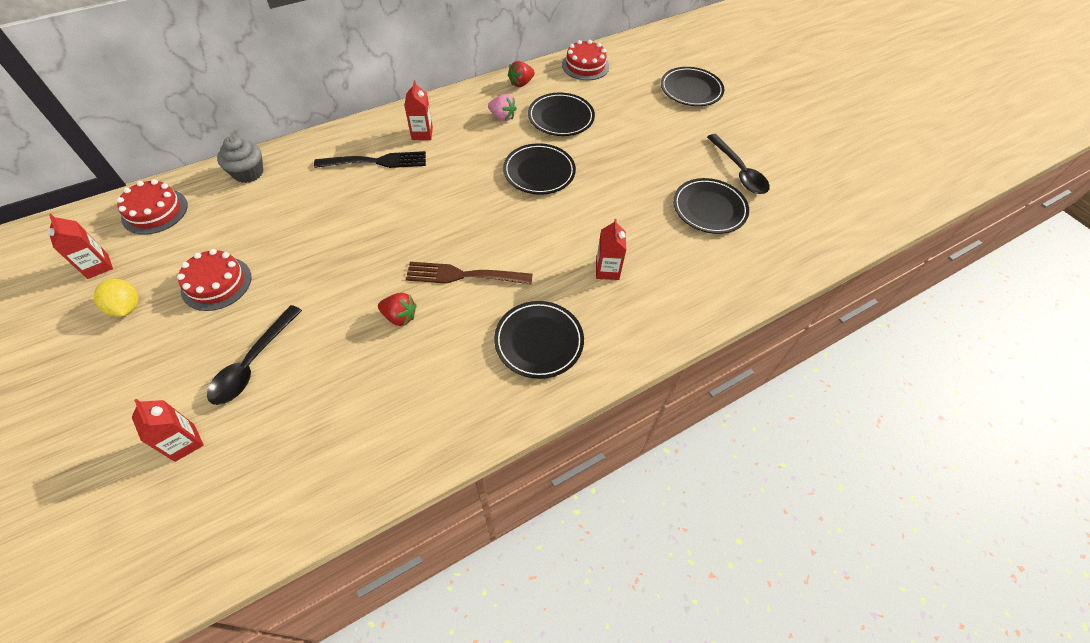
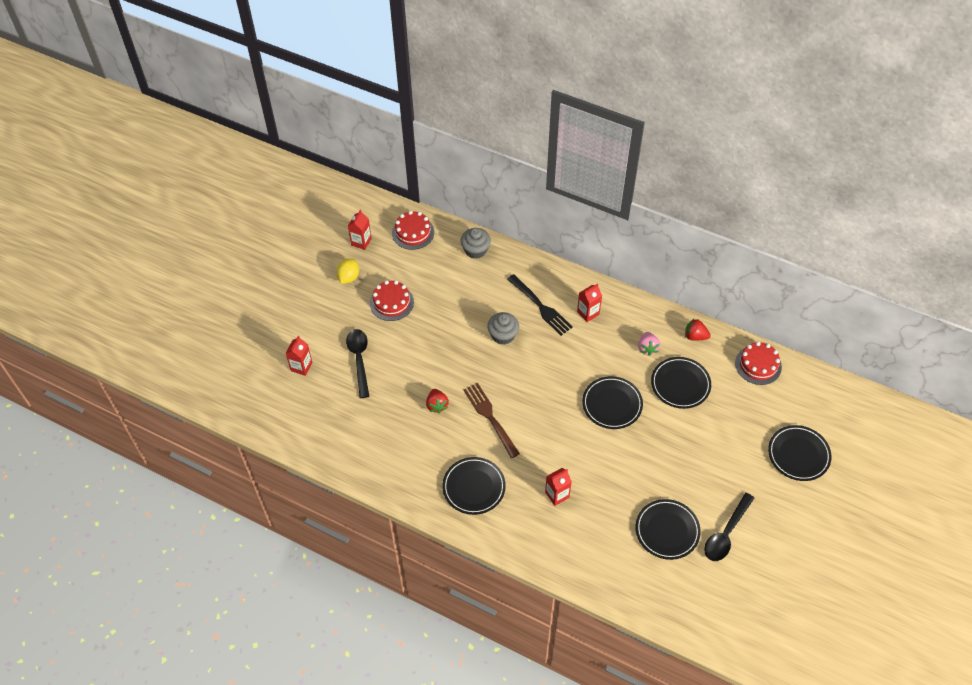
camera: 60 degrees right, 0 degrees up
black spoon [207,305,302,405] -> black spoon turned 90 degrees clockwise [346,329,370,398]
none -> grey cupcake [487,312,519,345]

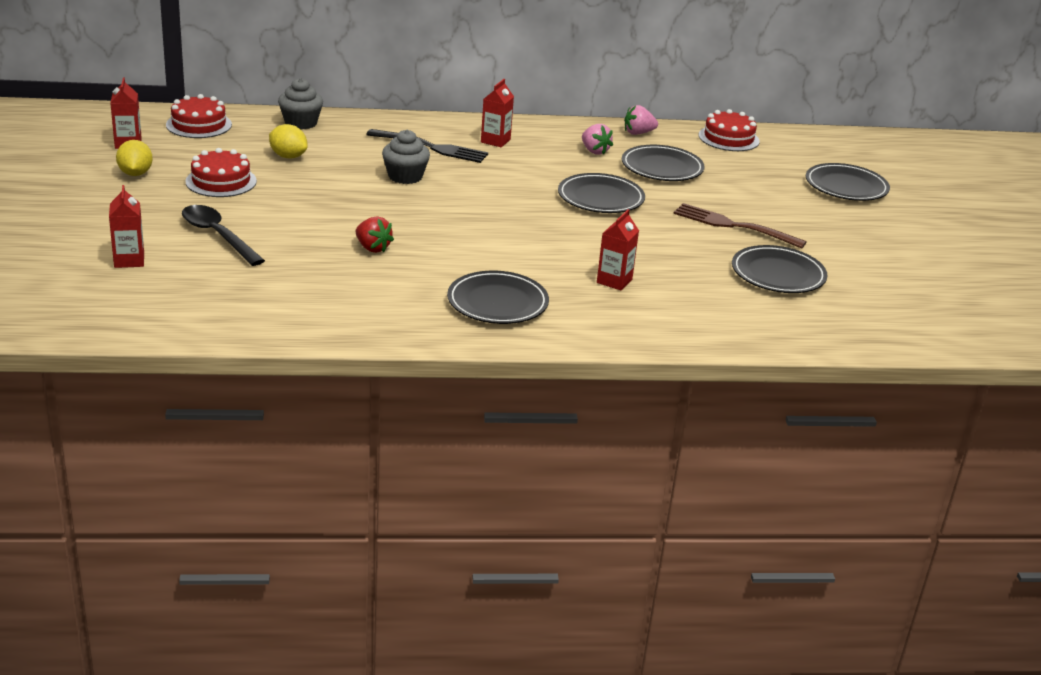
camera: 35 degrees left, 25 degrees down
brown fork [464,383,520,458] -> brown fork moved to [673,203,807,248]
red strawberry [685,319,711,341] -> pink strawberry [624,105,658,135]
black spoon [704,493,754,561] -> none
none -> yellow lemon [269,124,308,159]

